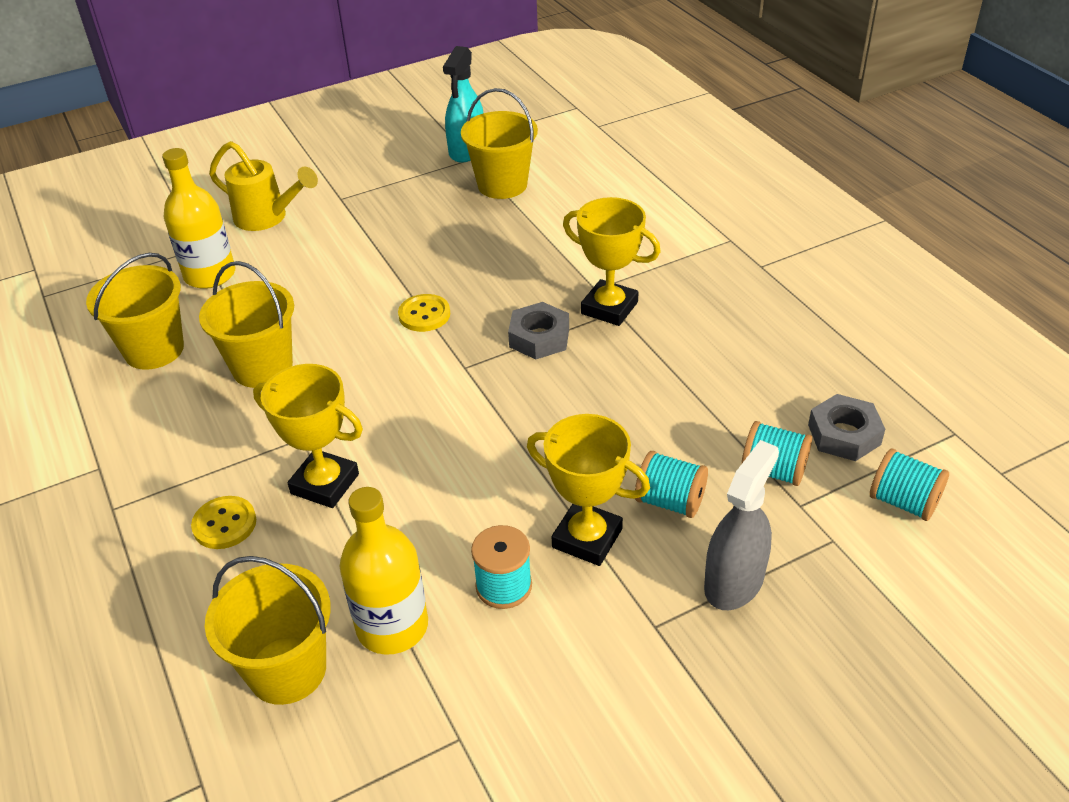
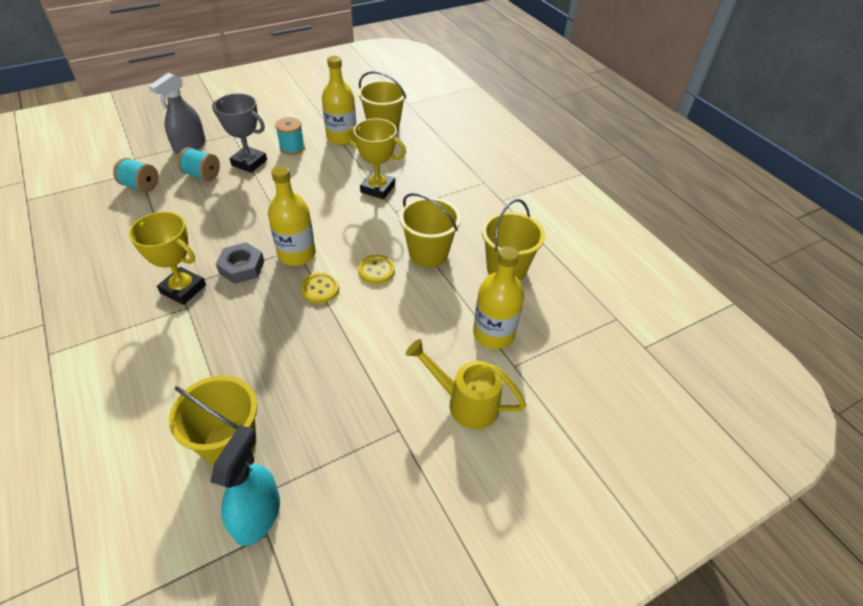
camera: 175 degrees right, 5 degrees up
yellow button [191,496,256,549] -> yellow button moved to [358,255,395,284]
yellow trophy [527,414,650,566] -> grey trophy [212,93,267,173]
grey nut [808,394,885,461] -> none
turquoise spool [870,448,949,521] -> none
none -> yellow bottle [268,166,316,266]

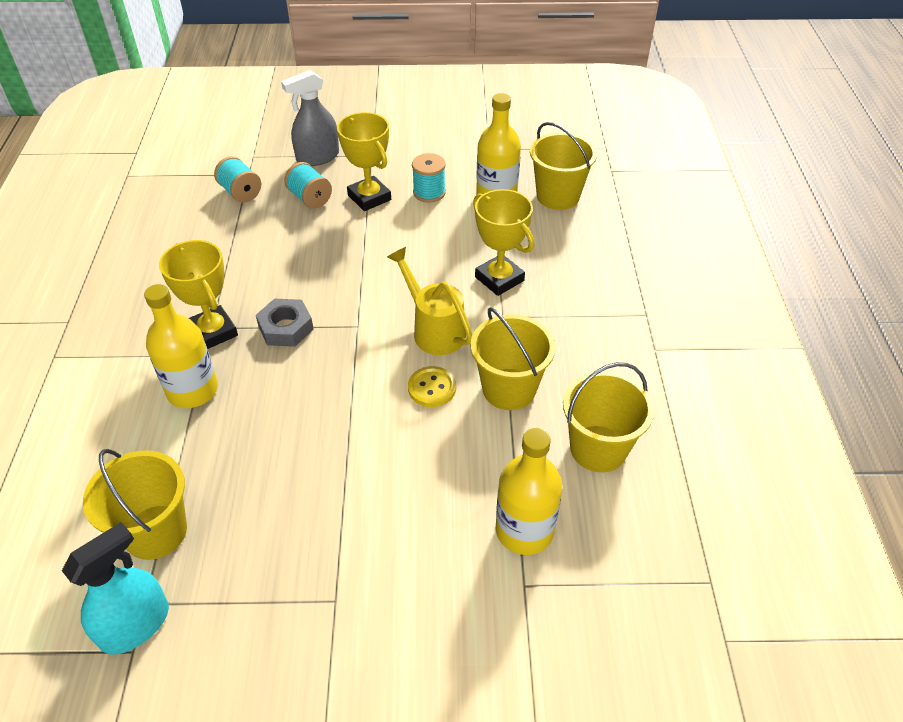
camera: 30 degrees right, 0 degrees up
grey trophy [212,93,267,173] -> yellow trophy [337,112,391,211]
yellow bottle [268,166,316,266] -> yellow bottle moved to [144,284,218,408]
yellow button [301,273,339,303] -> none
yellow watering can [406,339,526,429] -> yellow watering can moved to [387,247,473,355]

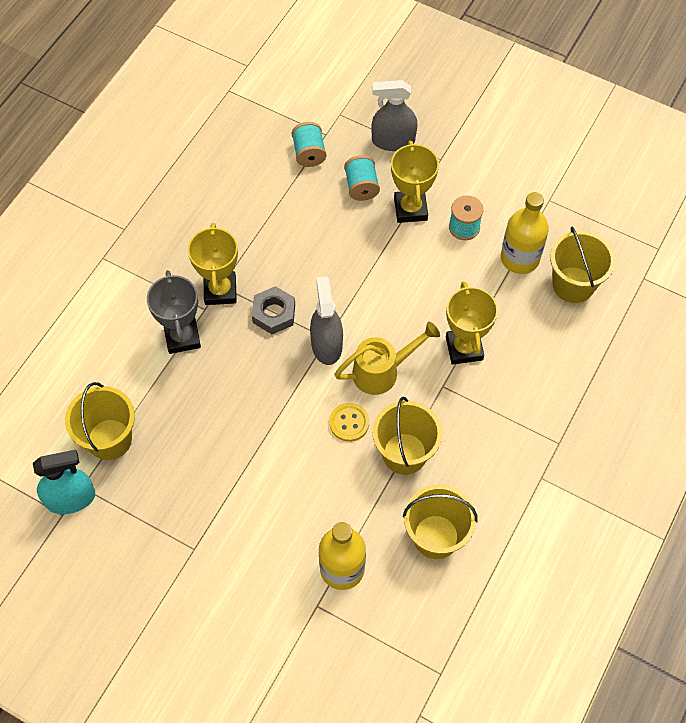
camera: 30 degrees right, 15 degrees up
yellow bottle [144,284,218,408] -> grey trophy [147,270,201,354]
yellow watering can [387,247,473,355] -> yellow watering can turned 75 degrees clockwise [334,321,440,395]
none -> grey spray bottle [310,276,343,365]

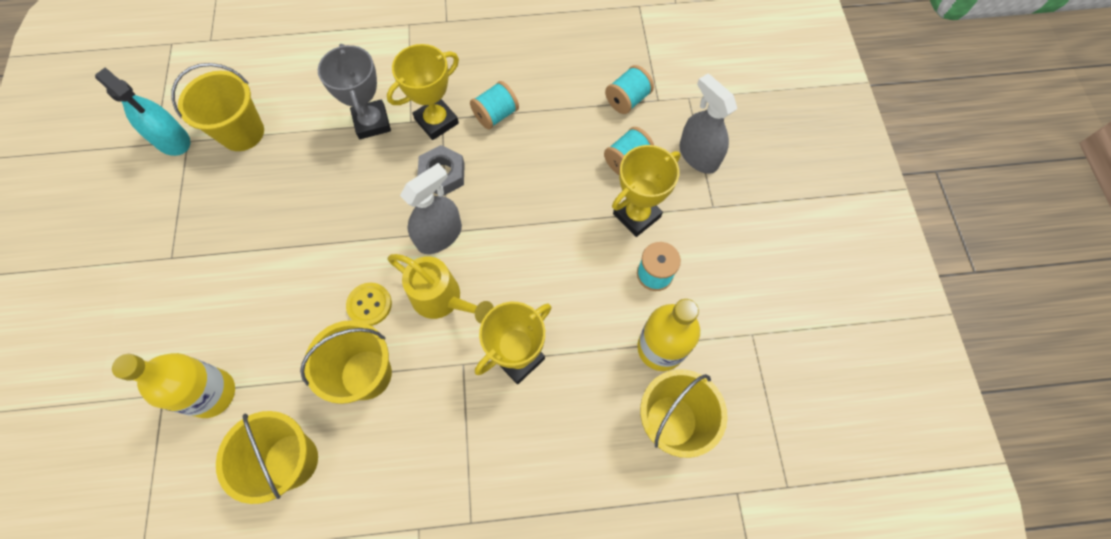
camera: 55 degrees right, 5 degrees up
grey trophy [147,270,201,354] -> grey trophy turned 60 degrees counterclockwise [318,44,391,139]
none -> turquoise spool [470,81,519,129]

